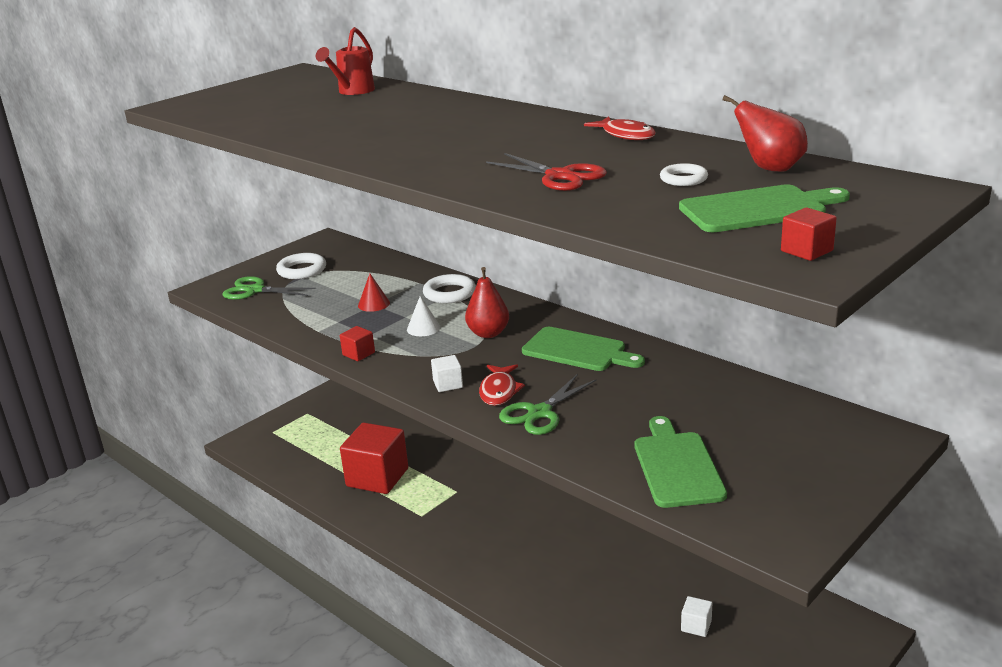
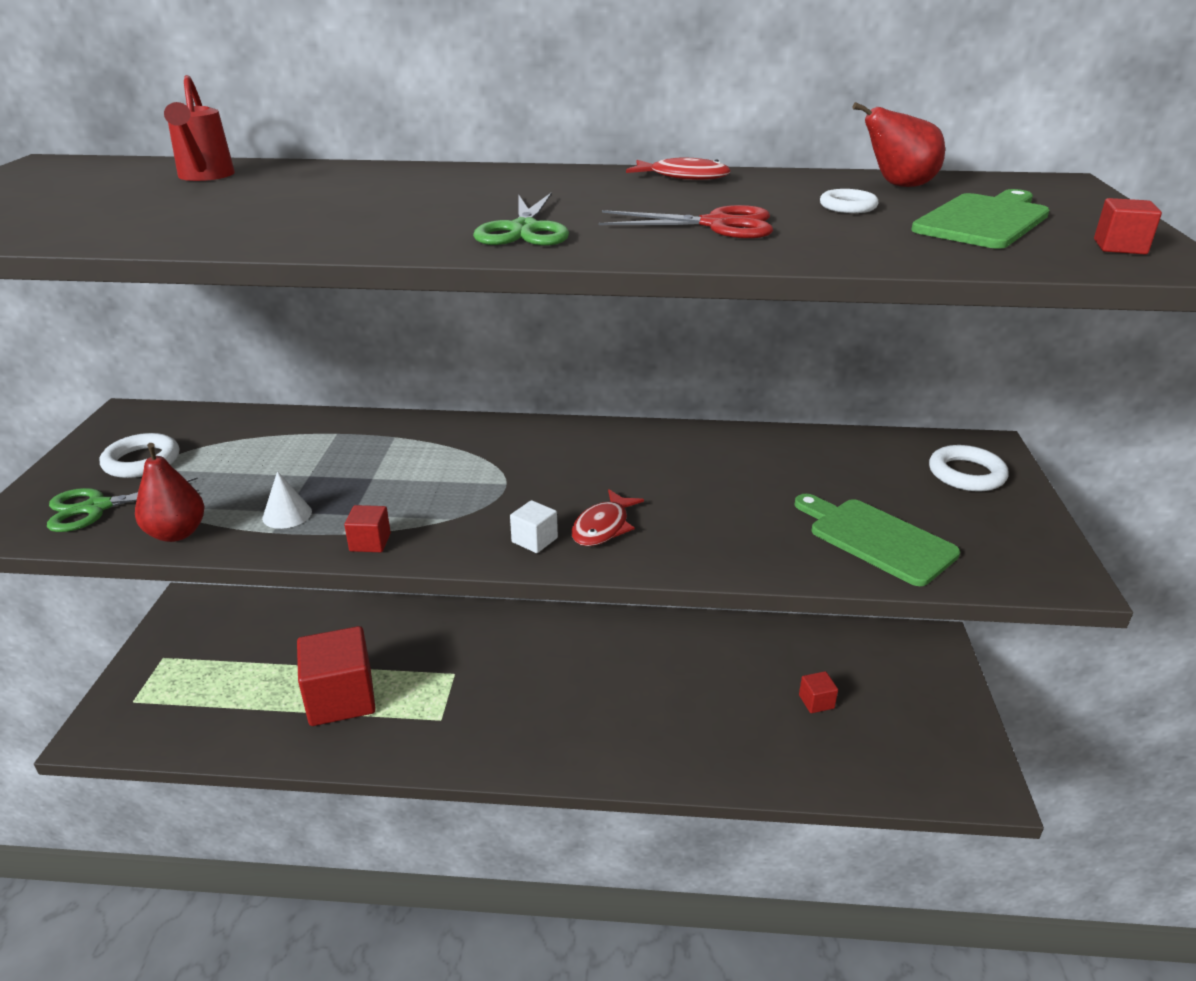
camera: 40 degrees left, 5 degrees up
red cone [358,274,390,312] -> none
white cone [407,296,440,336] -> white cone moved to [262,471,312,529]
white ring [423,274,476,303] -> white ring moved to [929,445,1009,492]
red pear [465,267,509,338] -> red pear moved to [135,443,205,542]
red fish [479,364,525,406] -> red fish turned 60 degrees clockwise [571,489,644,546]
green scissors [499,374,597,435] -> green scissors moved to [473,192,569,246]
green cutting board [522,327,645,371] -> none
white cube [681,596,712,637] -> red cube [799,671,838,713]

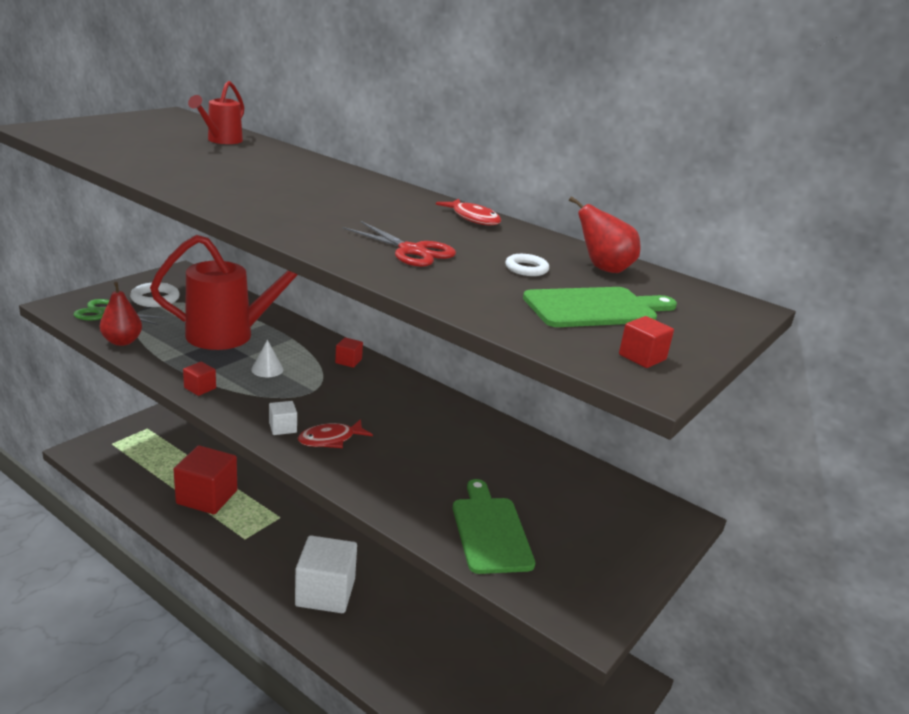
camera: 30 degrees right, 5 degrees down
white cone [262,471,312,529] -> white cone moved to [251,340,283,377]
green scissors [473,192,569,246] -> none
red cube [799,671,838,713] -> red cube moved to [335,337,363,368]
white ring [929,445,1009,492] -> none
none -> red watering can [150,235,298,350]
none -> white cube [295,535,357,613]

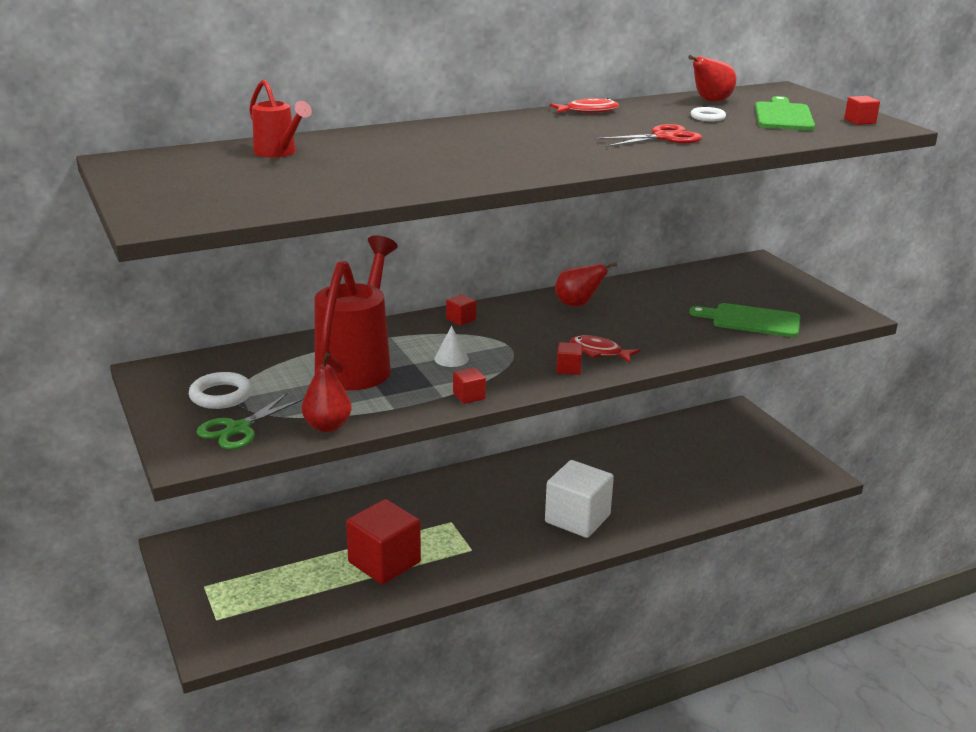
camera: 60 degrees left, 0 degrees up
white cube [269,401,297,435] -> red cube [556,342,583,375]
red fish [298,419,373,448] -> red fish turned 120 degrees clockwise [570,335,640,363]
none -> red pear [555,262,617,306]

